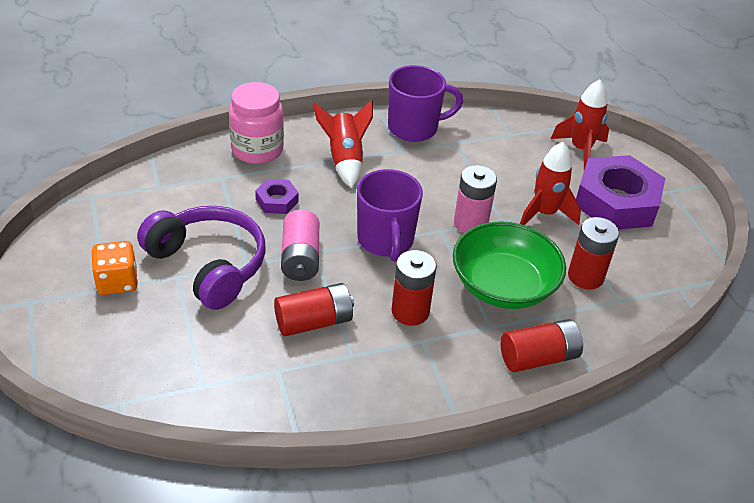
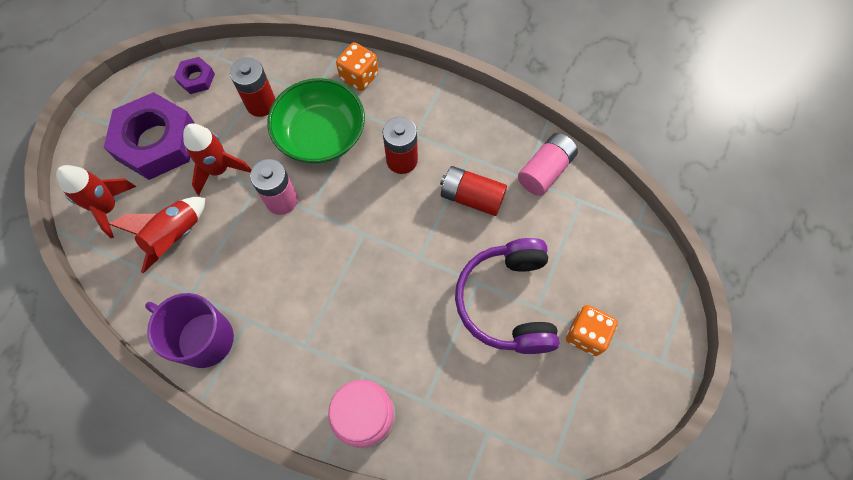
camera: 135 degrees left, 25 degrees up
purple nut [255,179,299,214] -> purple nut moved to [174,57,215,94]
pink battery [281,209,319,281] -> pink battery moved to [518,133,578,196]
red rocket [313,100,373,188] -> red rocket moved to [109,197,205,273]
purple mug [357,169,423,261] -> none
red battery [501,319,583,372] -> orange dice [336,42,379,91]

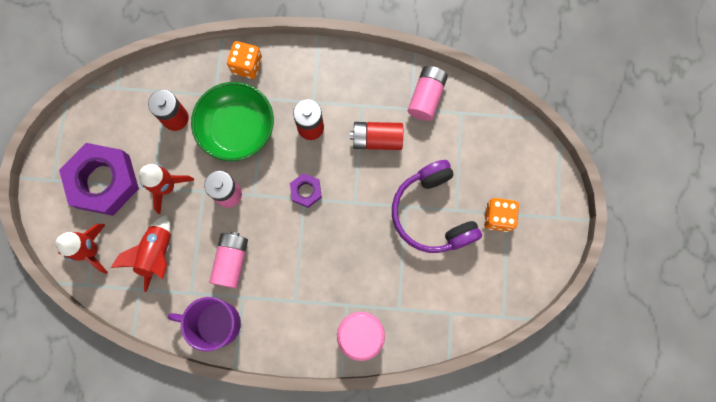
camera: 20 degrees left, 10 degrees up
purple nut [174,57,215,94] -> purple nut moved to [290,173,322,208]
none -> pink battery [209,232,248,288]

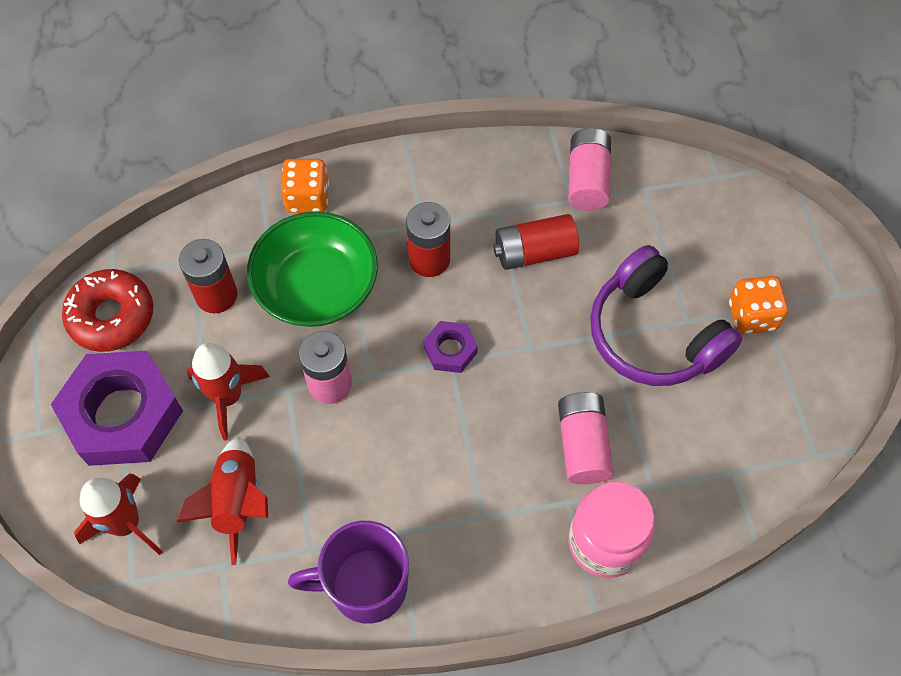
camera: 15 degrees left, 15 degrees down
pink battery [209,232,248,288] -> pink battery moved to [558,392,614,485]
none -> red donut [62,269,153,352]

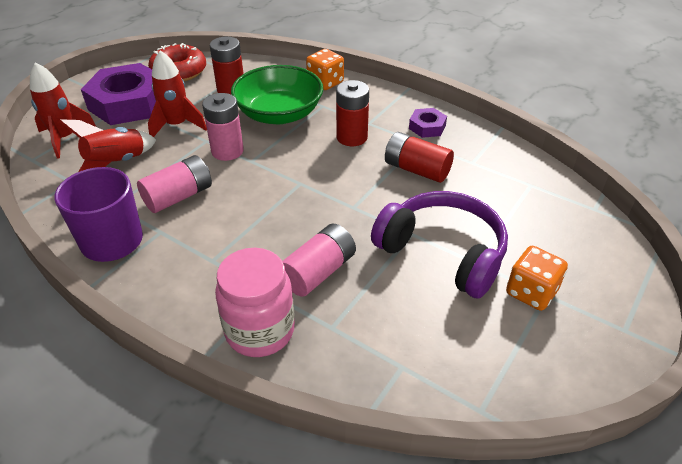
camera: 45 degrees right, 20 degrees down
purple nut [423,321,478,373] -> purple nut moved to [409,108,447,138]
pink battery [568,128,611,211] -> pink battery moved to [137,155,212,213]
purple headphones [590,245,742,386] -> purple headphones turned 120 degrees clockwise [371,191,508,299]

